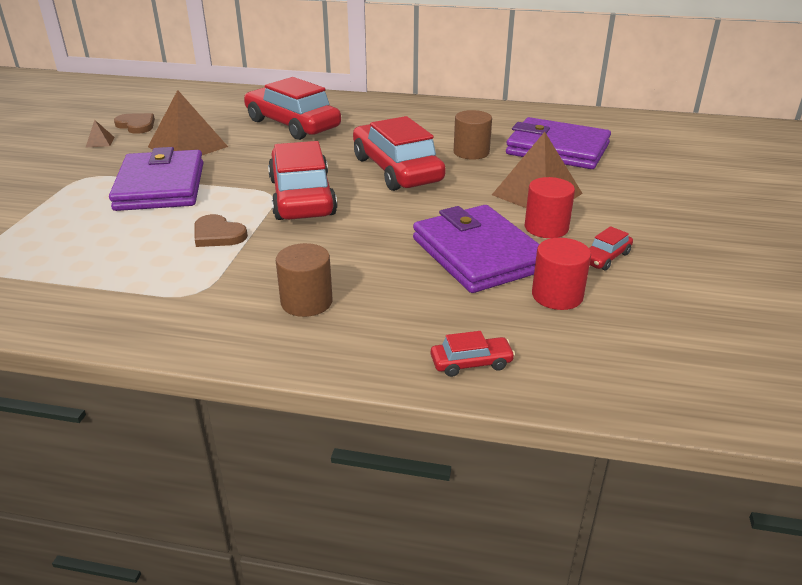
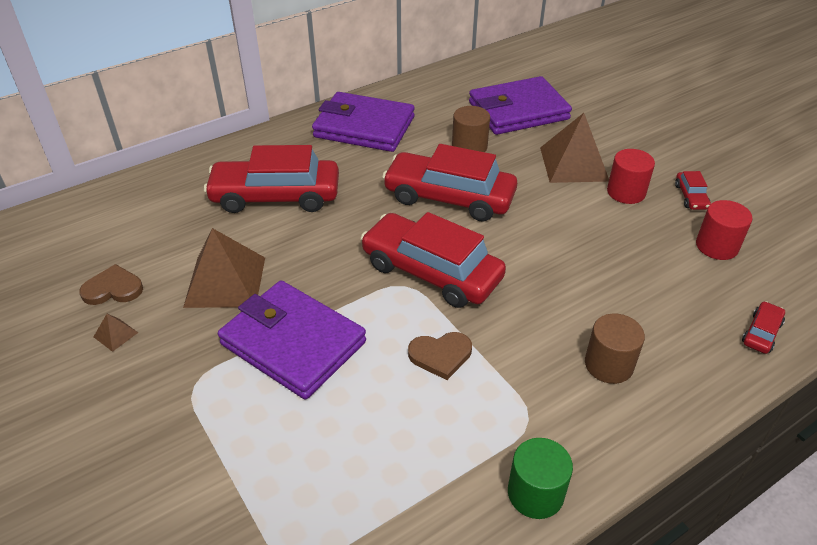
camera: 45 degrees left, 10 degrees up
purple wallet [413,205,539,293] -> purple wallet moved to [312,92,415,152]
none -> green cylinder [508,438,573,519]

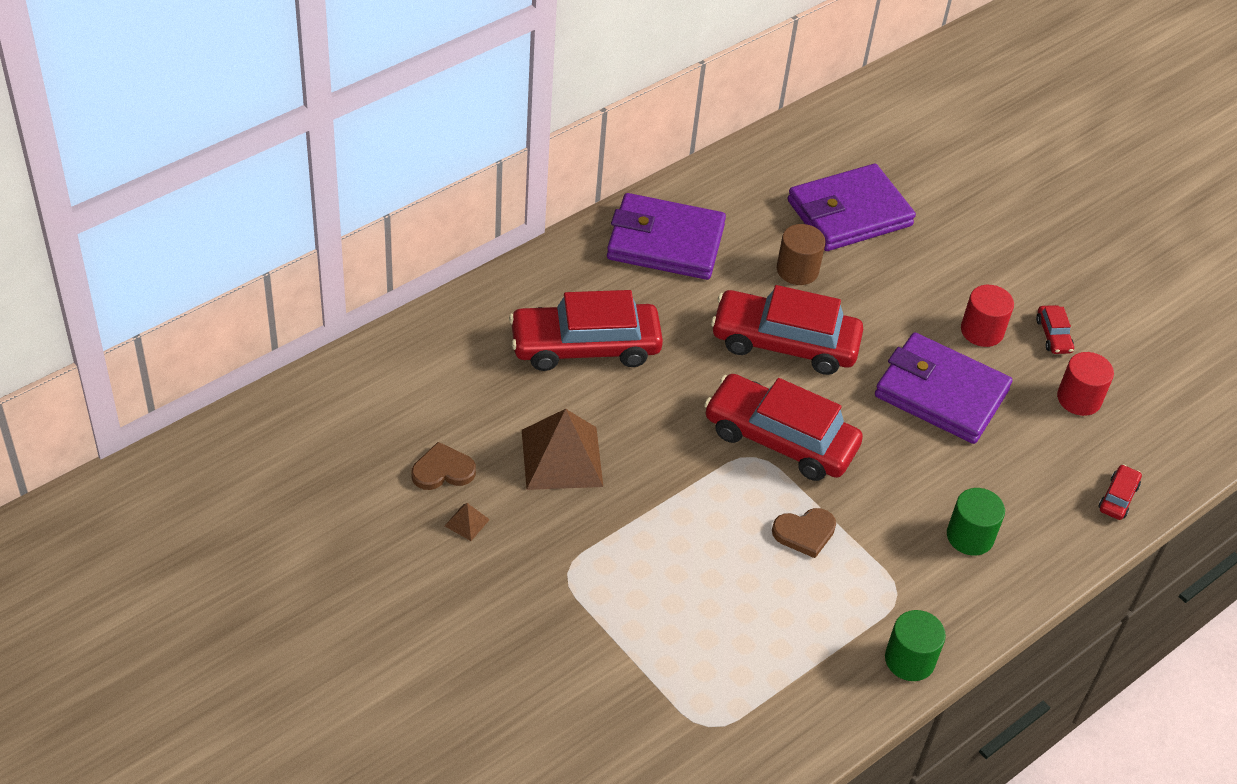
camera: 10 degrees left, 5 degrees up
purple wallet [218,281,366,400] -> purple wallet moved to [875,332,1012,444]
brown pyramid [540,113,609,183] -> none
brown cylinder [585,314,645,384] -> green cylinder [947,488,1005,556]

